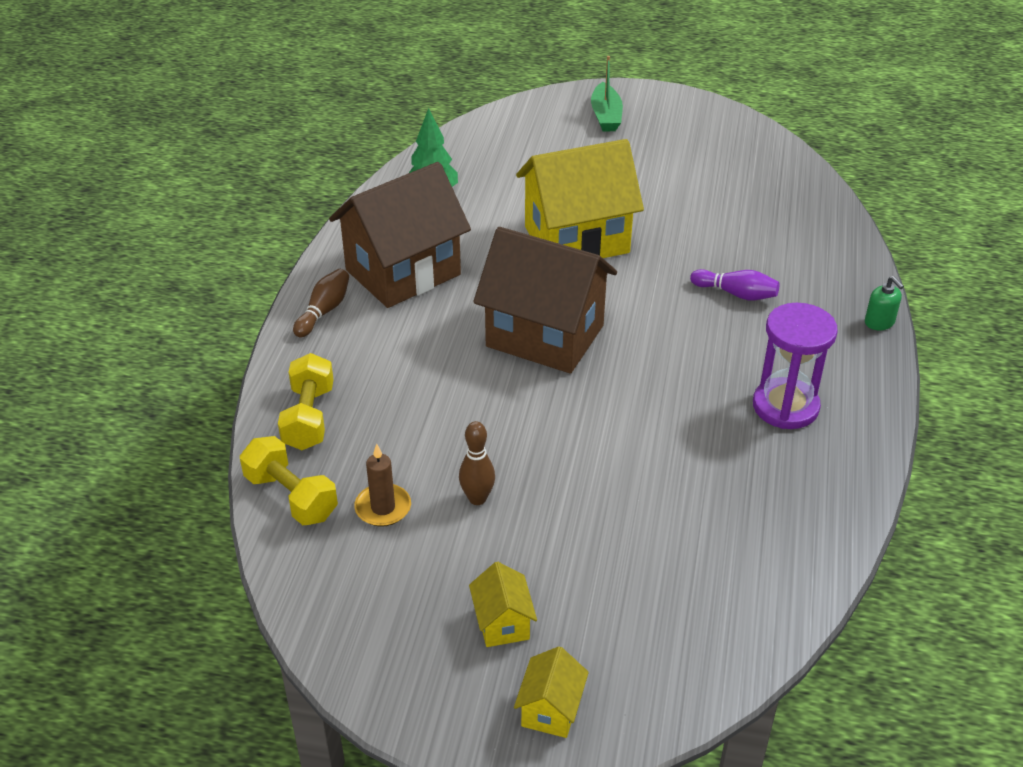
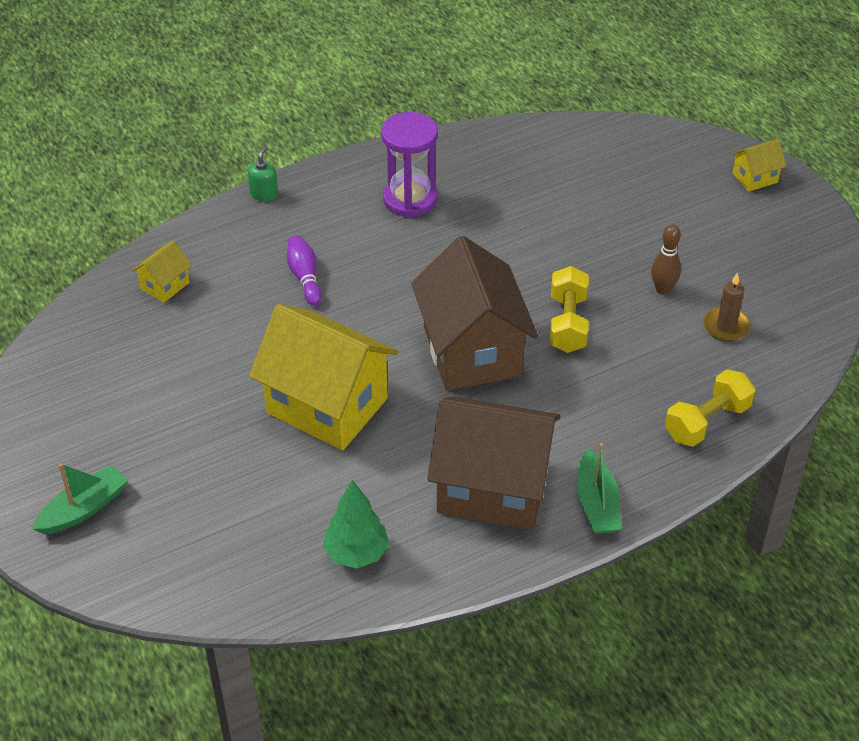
camera: 130 degrees left, 5 degrees up
yellow dumbbell [240,436,338,525] -> yellow dumbbell moved to [550,266,589,353]
brown bowling pin [293,269,349,337] -> green boat [577,443,621,534]
yellow house [469,562,537,647] -> yellow house moved to [132,240,192,303]

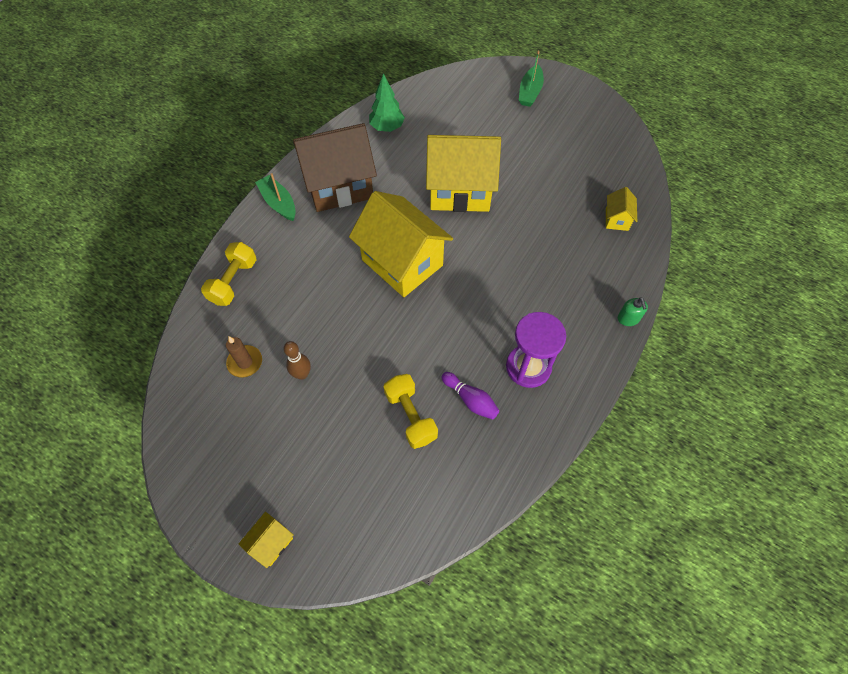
camera: 150 degrees right, 15 degrees up
purple bowling pin [287,235,322,306] -> purple bowling pin moved to [441,372,499,420]
brown house [411,236,538,391] -> yellow house [349,191,453,297]
yellow dumbbell [550,266,589,353] -> yellow dumbbell moved to [384,374,438,449]

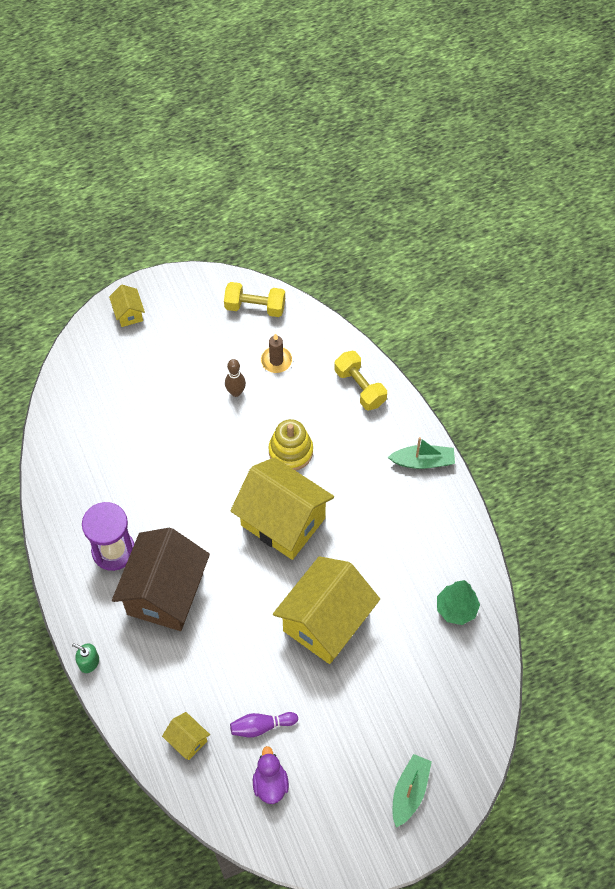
camera: 125 degrees right, 0 degrees up
brown house [293,123,377,212] -> brown house moved to [112,528,210,631]
yellow house [349,191,453,297] -> yellow house turned 45 degrees clockwise [230,457,334,560]
yellow dumbbell [384,374,438,449] -> yellow dumbbell moved to [224,282,285,317]
purple bowling pin [441,372,499,420] -> purple bowling pin moved to [230,712,298,737]
green boat [519,51,544,107] -> green boat turned 60 degrees clockwise [393,754,432,828]
none -> purple duck [253,746,289,804]
none -> yellow stacking toy [268,419,313,471]

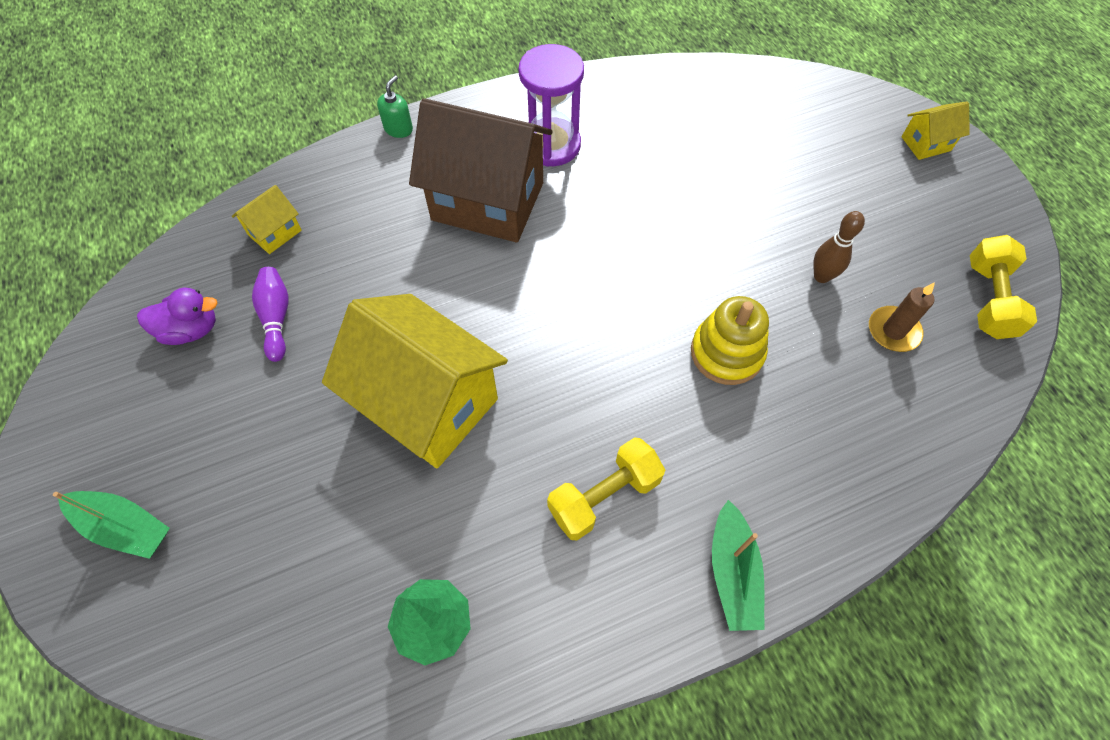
camera: 90 degrees right, 0 degrees up
yellow house [230,457,334,560] -> none
yellow dumbbell [334,351,387,411] -> yellow dumbbell moved to [547,438,665,540]

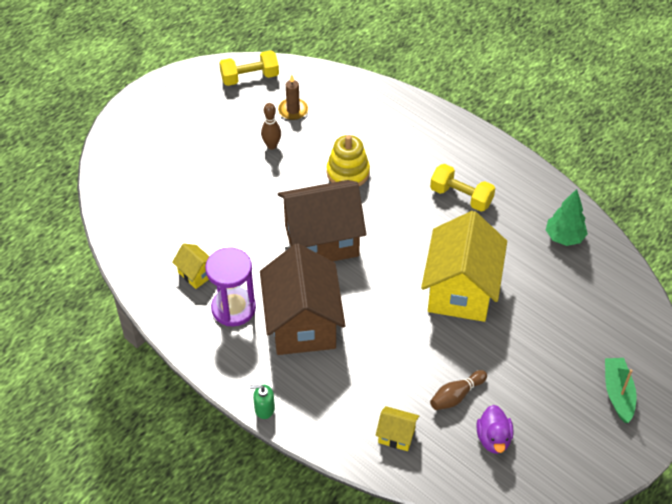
camera: 115 degrees left, 10 degrees down
purple duck [137,288,218,345] -> purple duck turned 150 degrees counterclockwise [476,405,513,454]
purple bowling pin [252,267,289,362] -> brown bowling pin [430,370,487,410]
green boat [712,500,764,631] -> none
yellow house [901,101,970,160] -> yellow house moved to [172,243,209,289]
none -> brown house [278,180,367,261]

